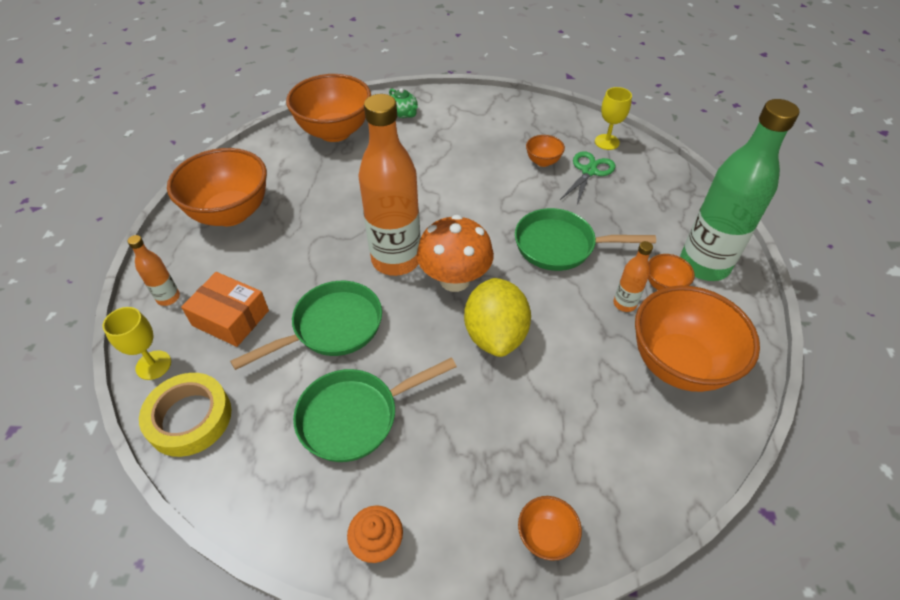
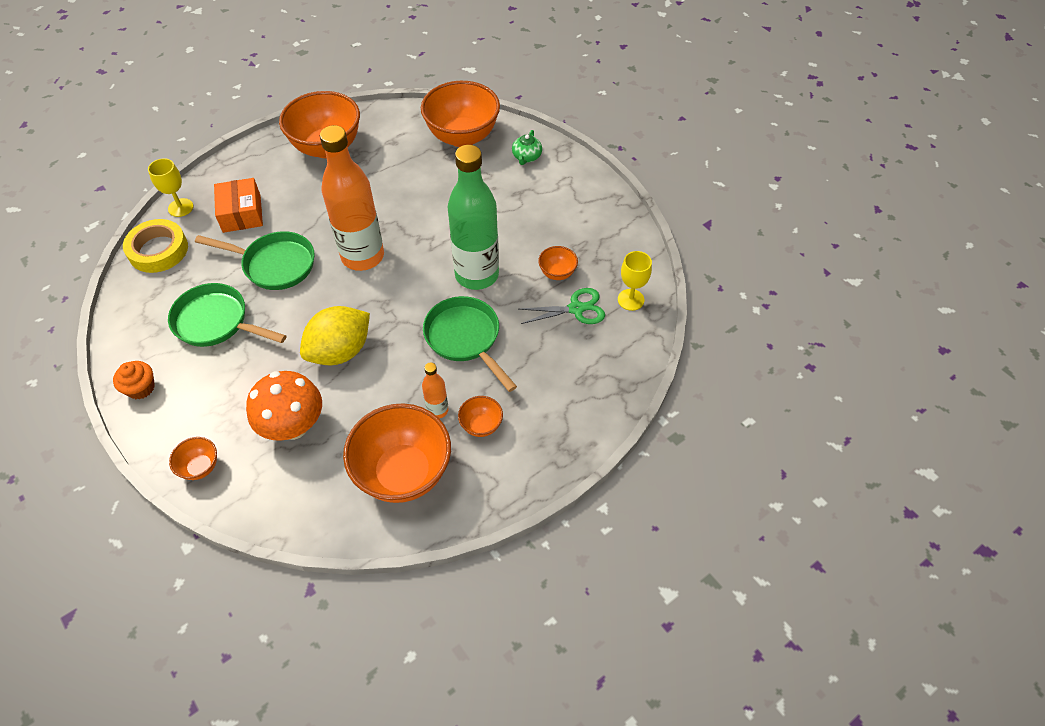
camera: 50 degrees right, 5 degrees up
orange bottle [128,235,180,306] -> none
orange mushroom [417,215,494,292] -> orange mushroom moved to [246,371,322,441]
green bottle [680,99,799,281] -> green bottle moved to [448,145,499,290]

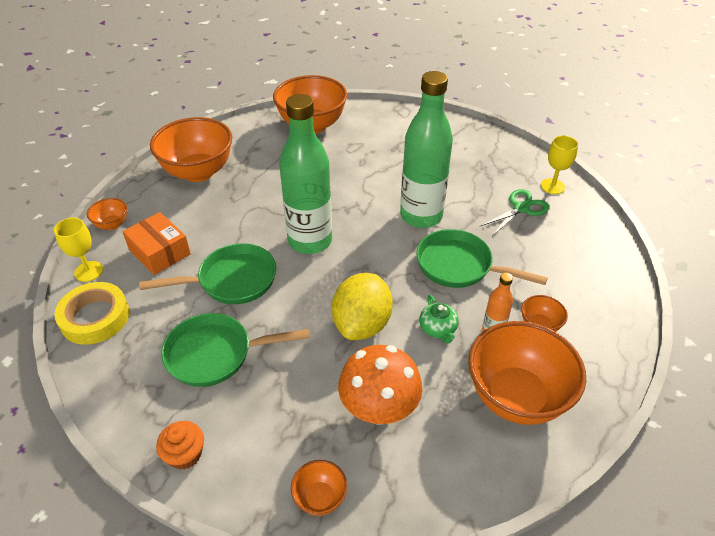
camera: 30 degrees left, 10 degrees down
orange bottle [320,125,384,271] -> green bottle [279,94,332,254]
green teapot [512,130,542,165] -> green teapot moved to [419,295,459,344]
orange bowl [538,246,578,280] -> orange bowl moved to [87,198,127,230]

